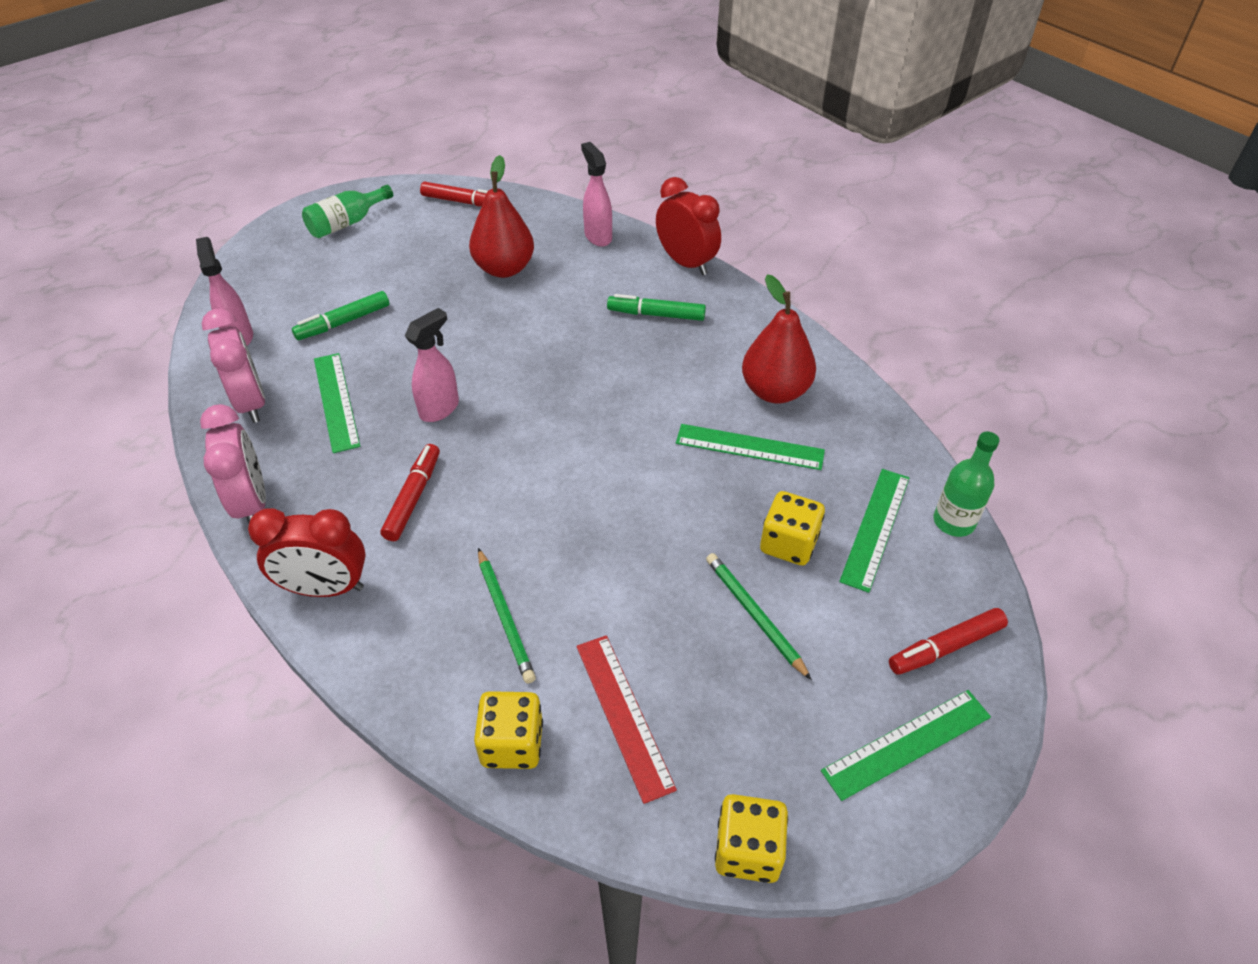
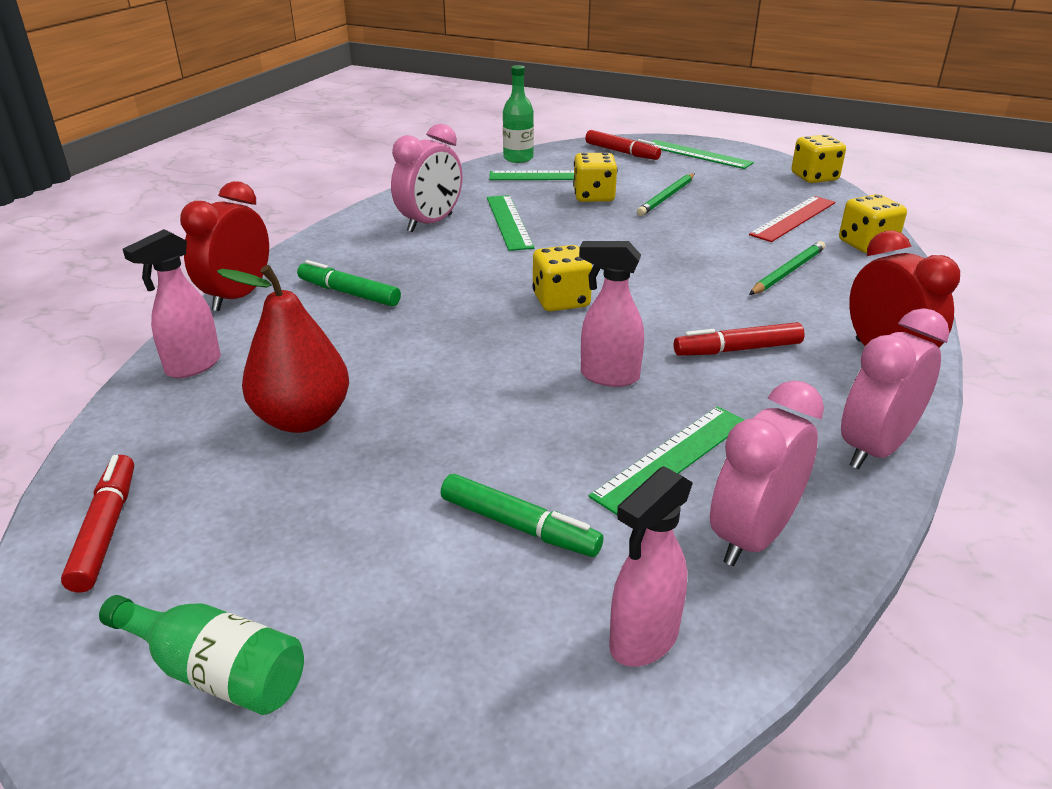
camera: 115 degrees left, 15 degrees down
green marker [607,294,706,321] -> green marker turned 135 degrees clockwise [297,260,401,307]
red pear [742,274,816,404] -> pink clock [391,124,463,232]
none -> yellow dice [532,245,592,311]

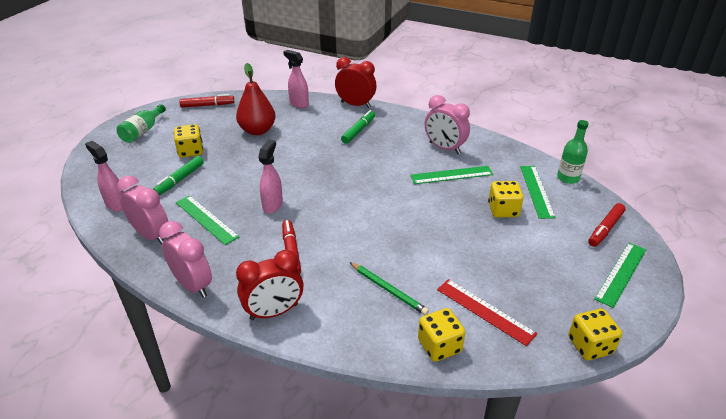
camera: 90 degrees right, 5 degrees up
yellow dice [532,245,592,311] -> yellow dice moved to [174,124,203,158]
green pencil [637,173,694,216] -> none

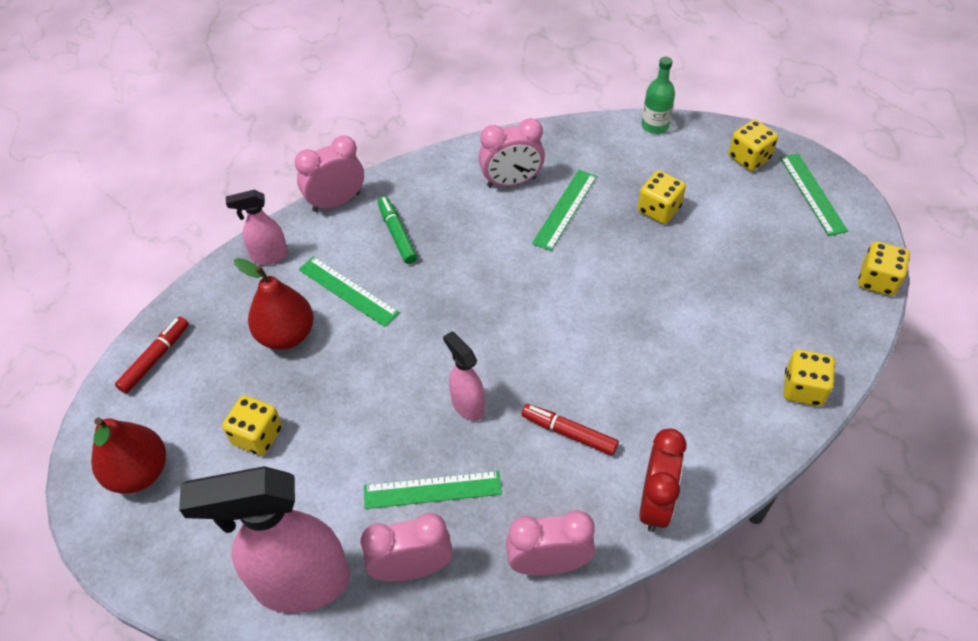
camera: 50 degrees left, 15 degrees up
pink spray bottle [85,141,124,211] -> pink spray bottle [179,466,350,613], size x2.03
green bottle [116,104,166,143] -> red pear [91,418,166,494]
green marker [153,156,204,195] -> none
red clock [335,57,376,108] -> pink clock [295,136,364,212]
green pencil [349,262,429,315] -> none
red ruler [437,279,537,346] -> none
green ruler [520,166,556,219] -> green ruler moved to [299,256,400,327]
red marker [588,203,626,247] -> yellow dice [728,119,778,171]

